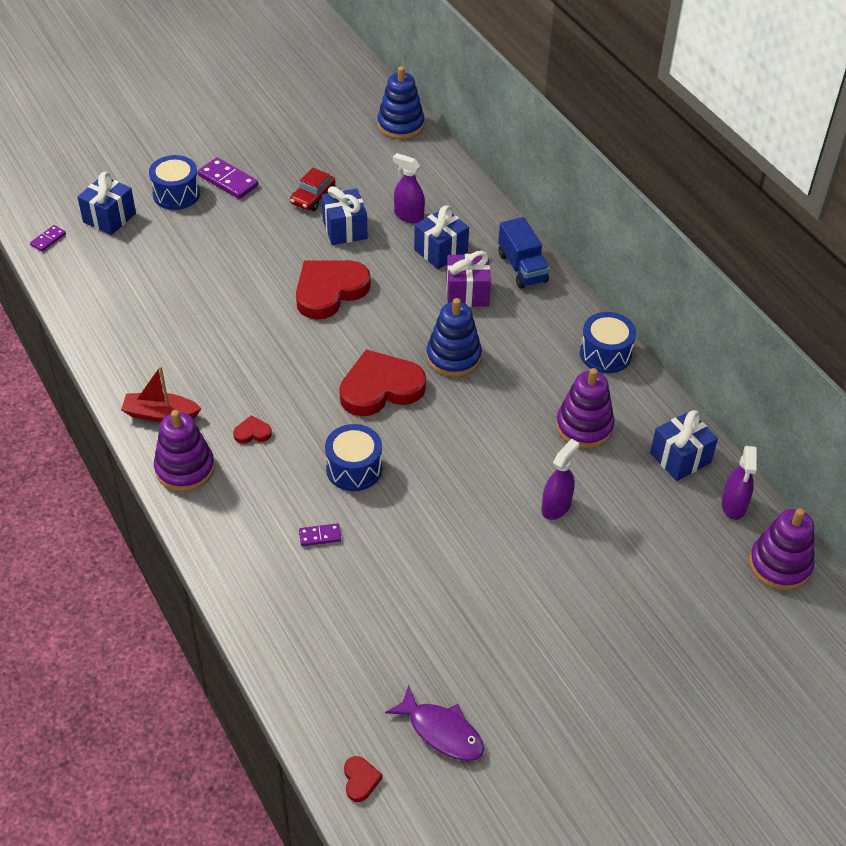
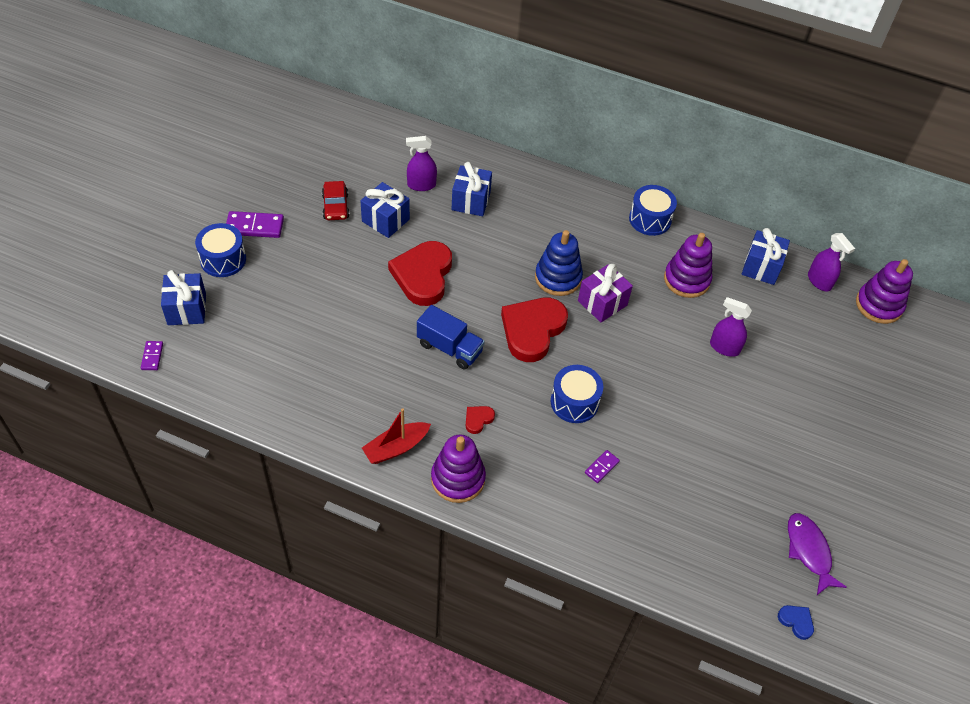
camera: 40 degrees left, 5 degrees up
red heart [344,756,383,802] -> blue heart [778,605,814,640]
blue stacking toy [377,66,424,139] -> none
purple fish [385,685,484,761] -> purple fish turned 105 degrees counterclockwise [788,513,847,595]
purple gift [446,251,491,307] -> purple gift moved to [578,264,633,322]
blue truck [498,217,550,289] -> blue truck moved to [417,305,485,369]
purple spray bottle [541,439,579,520] -> purple spray bottle turned 60 degrees counterclockwise [710,297,752,357]

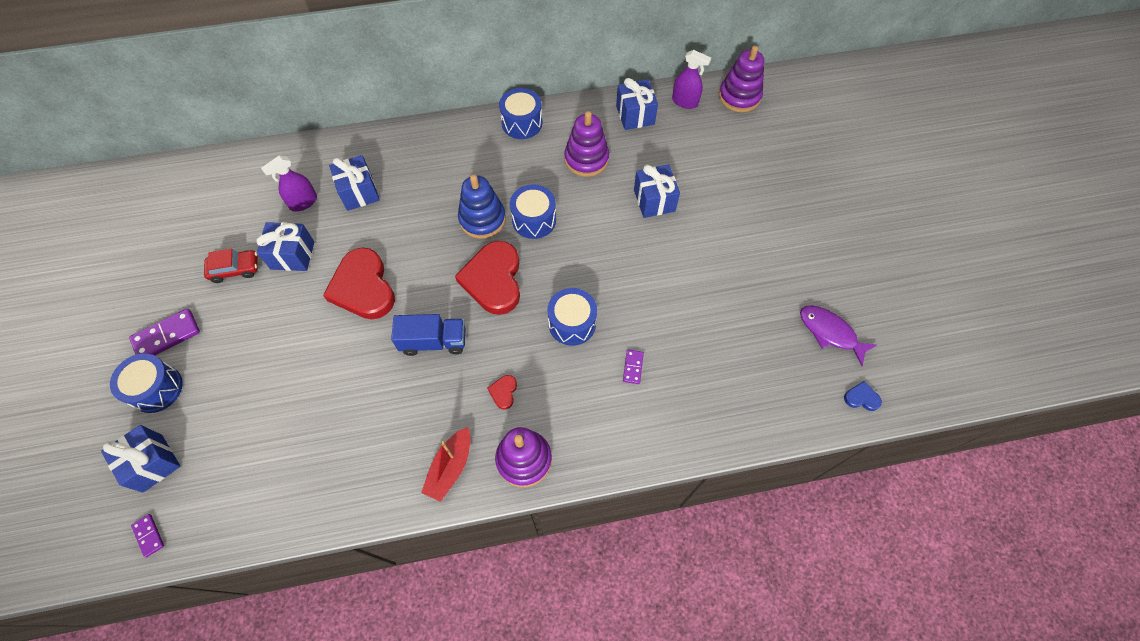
camera: 30 degrees left, 10 degrees up
red car [322,181,350,220] -> red car turned 60 degrees counterclockwise [204,249,258,283]
purple gift [578,264,633,322] -> blue drum [510,184,556,239]
purple spray bottle [710,297,752,357] -> blue gift [634,164,680,218]

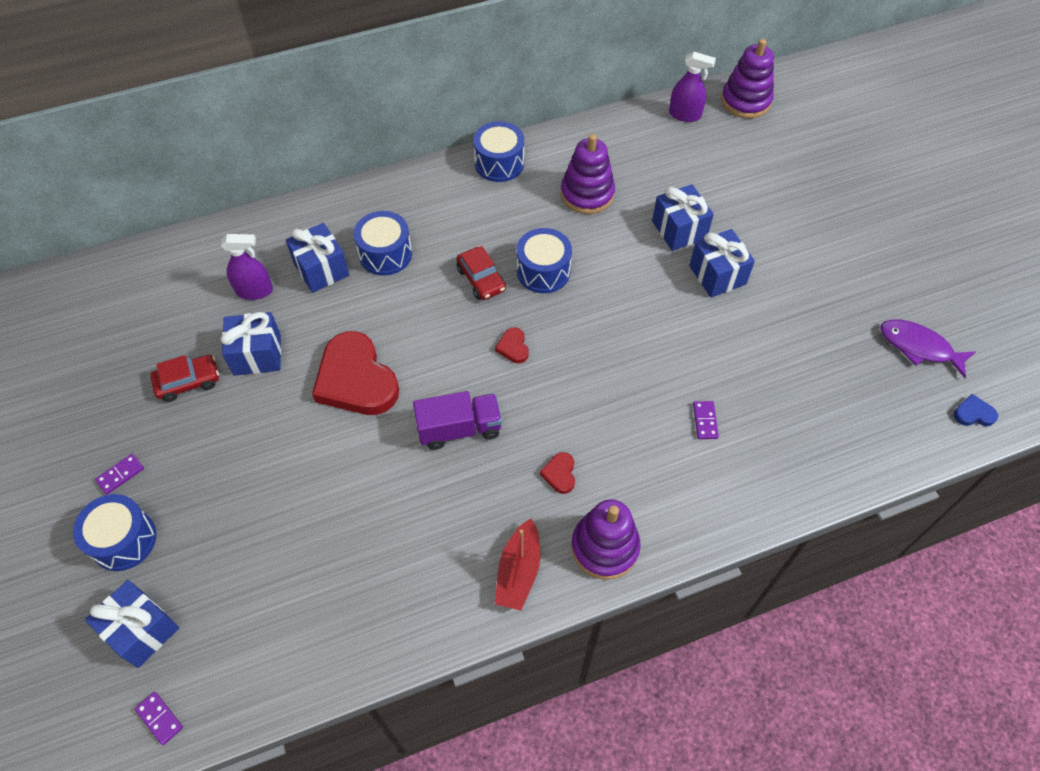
camera: 10 degrees left, 5 degrees down
purple domino [129,308,200,356] -> purple domino [95,454,144,494], size x0.56
purple spray bottle [261,156,317,212] -> purple spray bottle turned 135 degrees counterclockwise [221,234,273,300]
blue truck [391,314,466,356] -> purple truck [413,391,502,450]
red heart [455,241,520,315] -> red heart [495,327,529,363], size x0.42
blue stacking toy [458,175,506,239] -> red car [456,246,506,300]
blue drum [547,288,597,346] -> blue drum moved to [354,211,412,276]
blue gift [616,78,658,130] -> blue gift moved to [689,229,755,298]

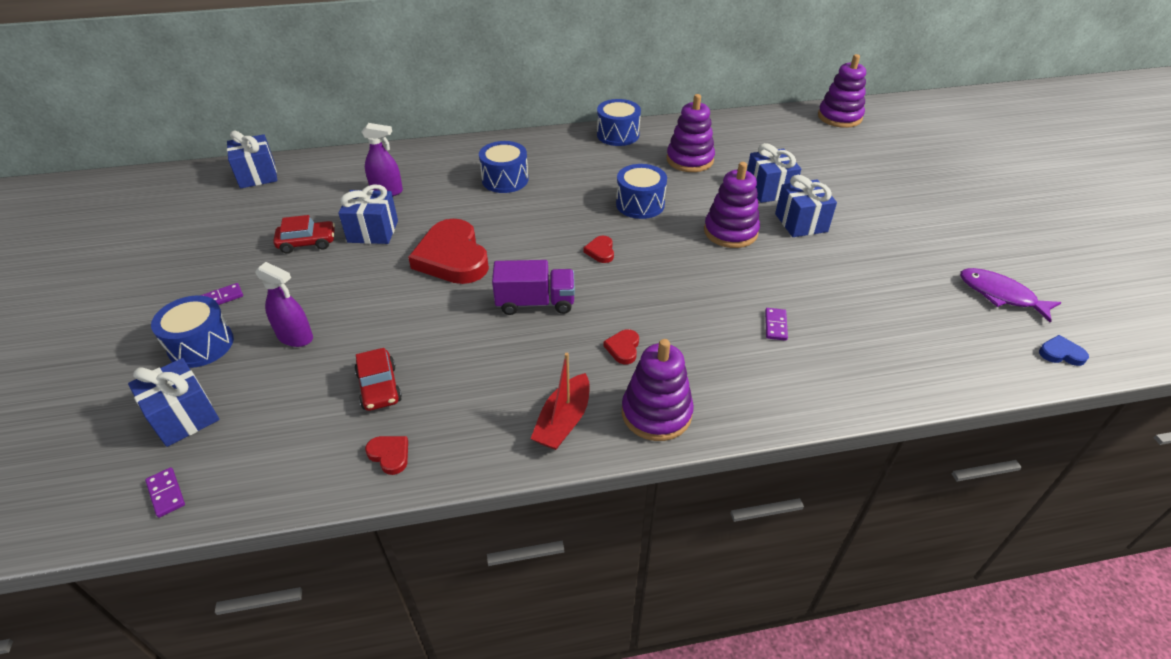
camera: 10 degrees right, 15 degrees down
blue gift [286,223,349,293] -> blue gift moved to [227,130,278,189]
red car [456,246,506,300] -> red car moved to [354,348,402,411]
purple spray bottle [669,52,716,122] -> purple spray bottle moved to [255,262,313,347]
none -> red heart [365,436,408,475]
none -> purple stacking toy [704,162,760,248]

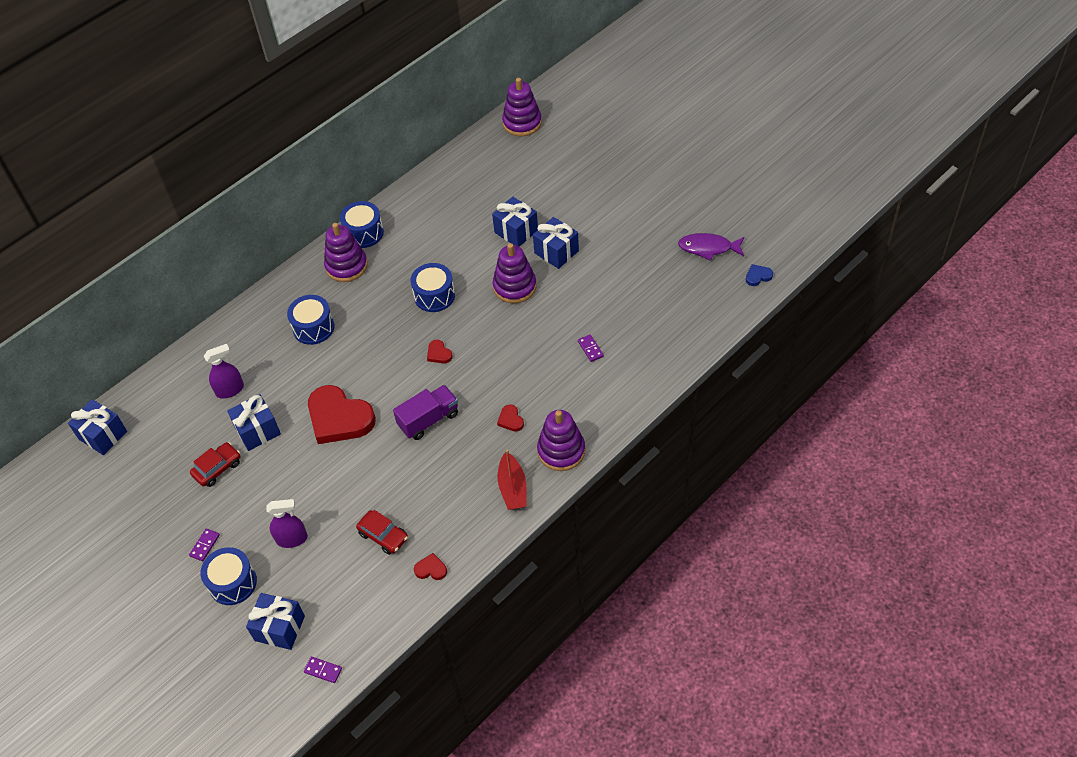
camera: 30 degrees left, 10 degrees up
purple stacking toy [666,94,715,172] -> purple stacking toy moved to [324,223,368,282]

